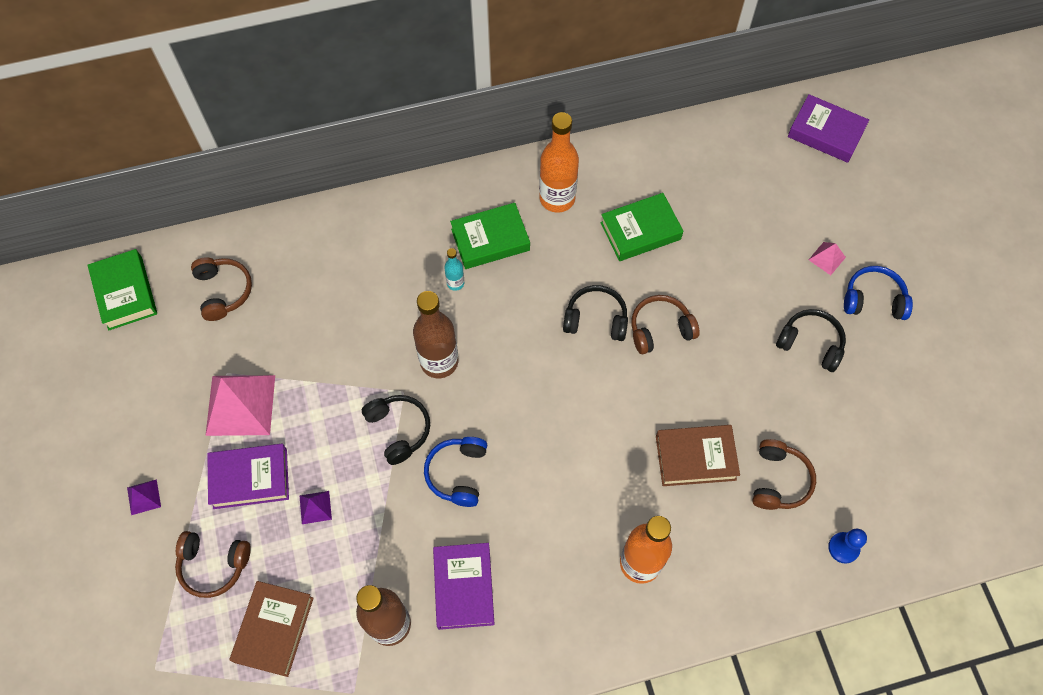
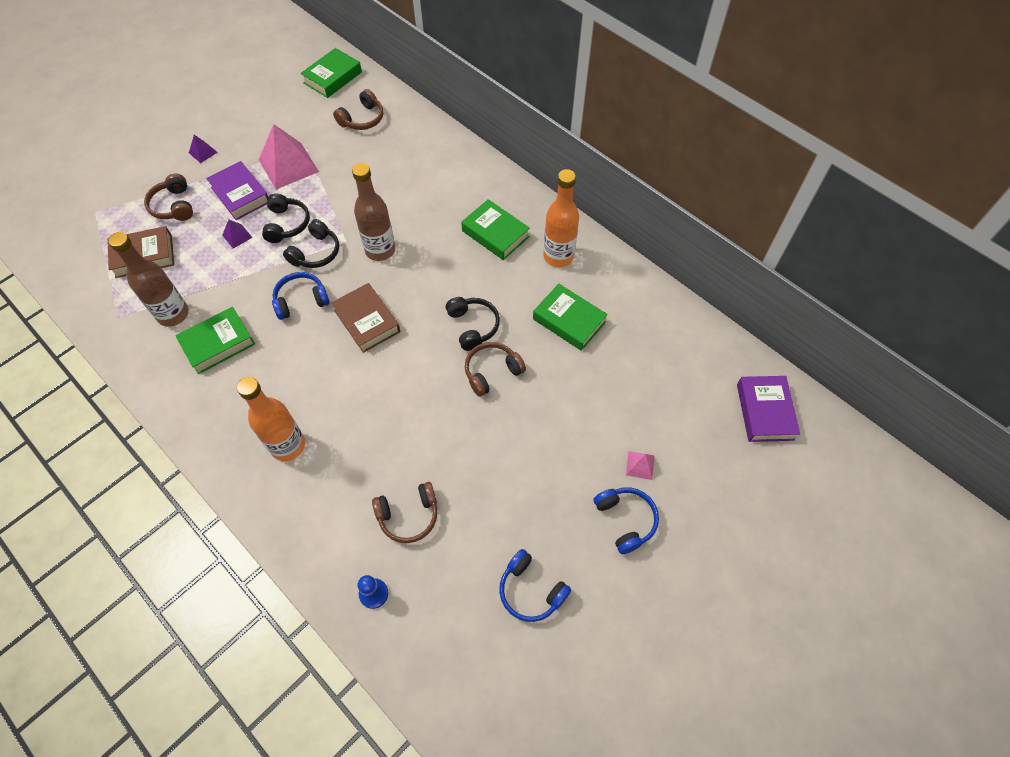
camera: 60 degrees right, 5 degrees down
purple book [433,543,495,630] -> green book [175,307,255,374]
turquoise bottle [444,248,464,291] -> none
brown headphones [631,295,700,354] -> brown headphones turned 75 degrees counterclockwise [465,342,526,397]
brown book [656,425,740,486] -> brown book moved to [331,283,400,353]
black headphones [776,309,846,372] -> black headphones moved to [262,193,310,243]
none -> blue headphones [499,549,571,622]

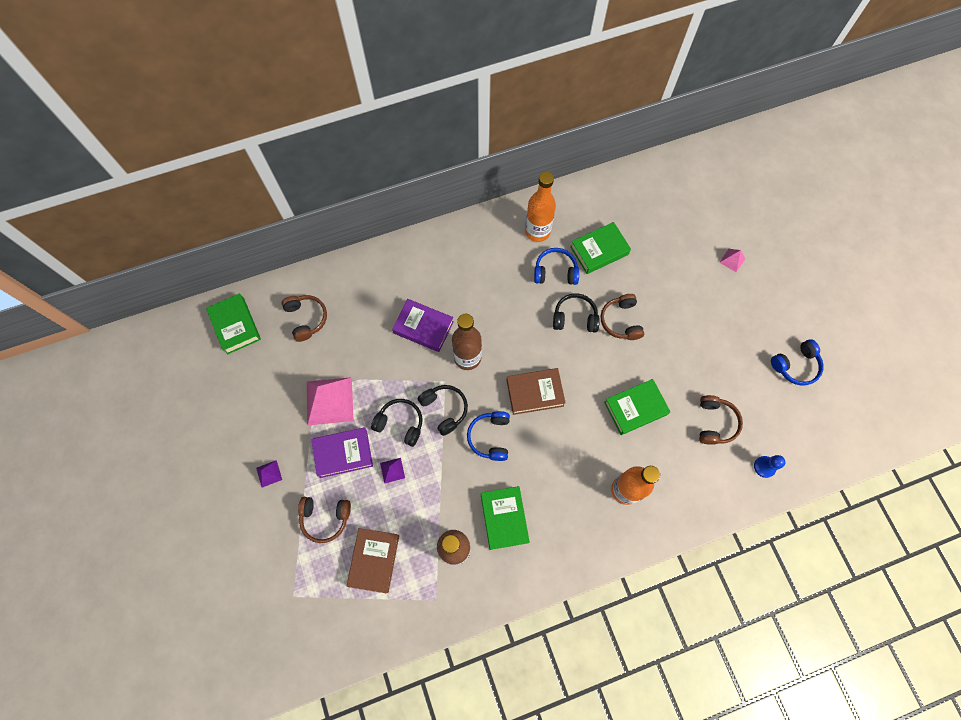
camera: 65 degrees left, 10 degrees up
green book [461,199,530,260] -> green book moved to [604,379,671,435]
blue headphones [593,487,659,554] -> blue headphones moved to [534,248,579,285]
purple book [737,376,800,442] -> purple book moved to [392,299,454,352]

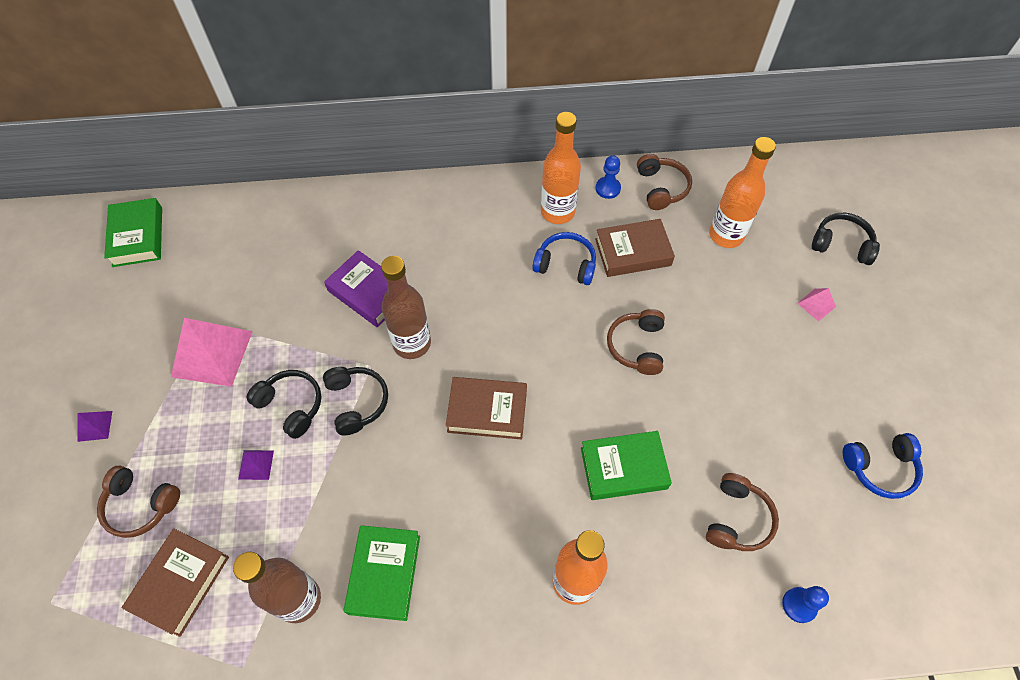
camera: 15 degrees right, 10 degrees down
brown headphones [282,295,327,342] -> brown headphones moved to [637,154,692,210]
purple book [312,428,373,478] -> none
blue headphones [467,411,510,461] -> none
black headphones [553,293,600,333] -> black headphones moved to [812,213,880,265]
green book [570,222,631,274] -> brown book [595,219,675,277]
none -> blue pawn [596,155,621,199]
none -> orange bottle [709,137,776,248]

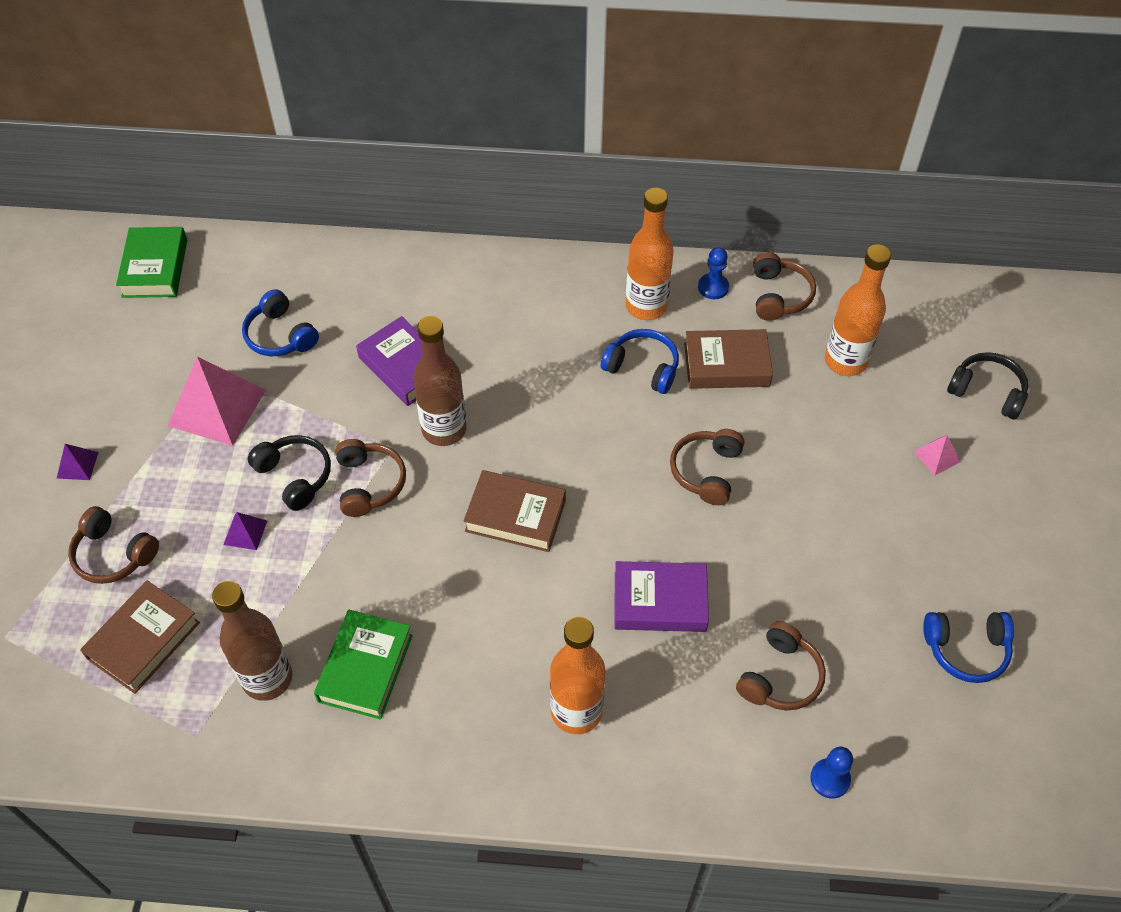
camera: 10 degrees right, 5 degrees down
black headphones [323,367,388,435] -> brown headphones [336,439,406,517]
green book [581,431,672,500] -> purple book [614,561,709,632]
none -> blue headphones [242,289,319,356]

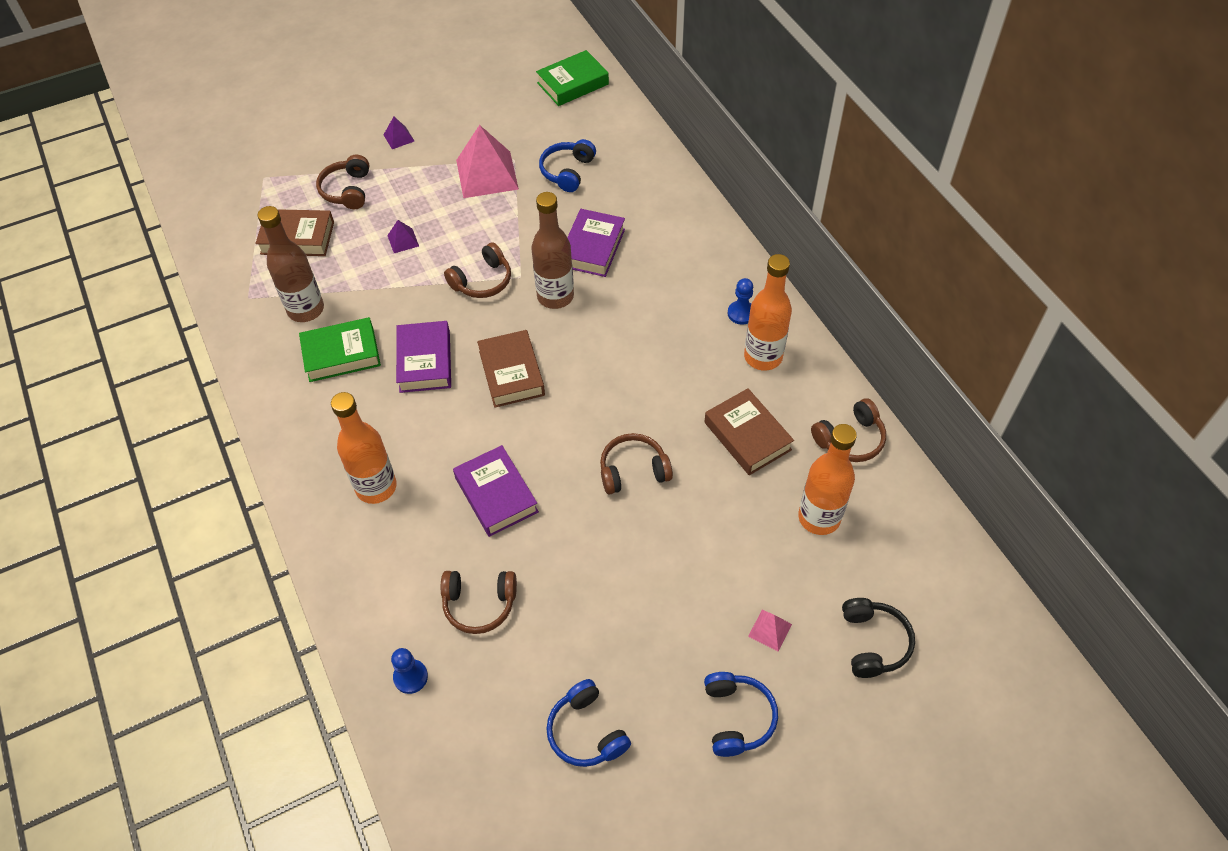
camera: 60 degrees right, 0 degrees up
black headphones [248,435,331,511] -> none
blue headphones [601,329,679,394] -> blue headphones moved to [704,672,778,757]
blue pawn [698,247,729,299] -> blue pawn moved to [728,278,753,325]
none -> purple book [396,321,451,393]

